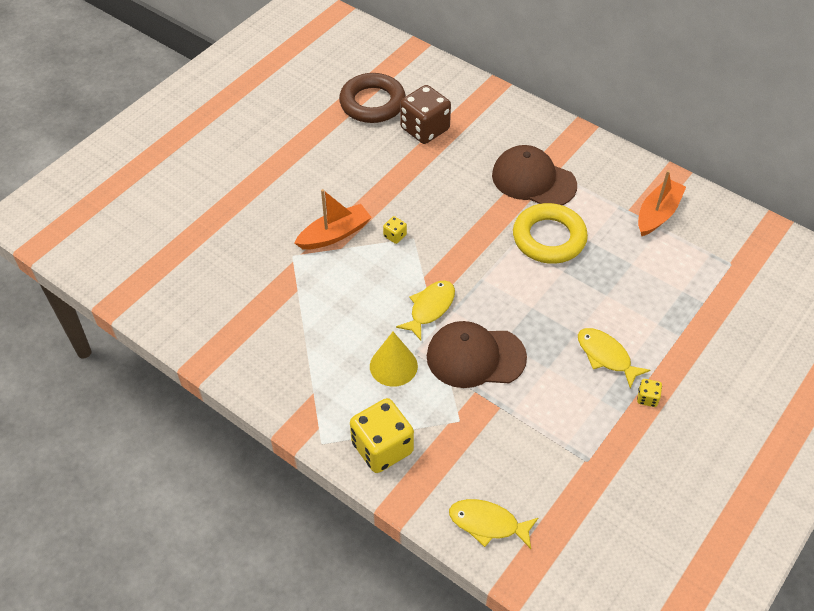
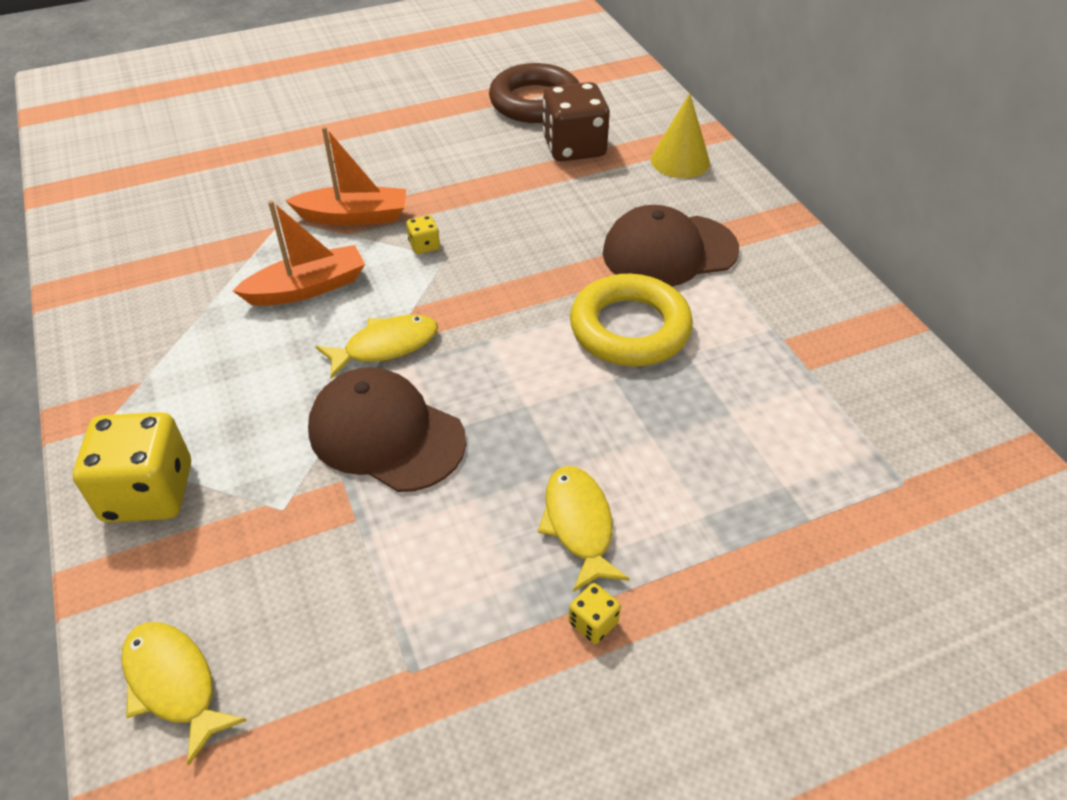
camera: 30 degrees right, 5 degrees down
yellow cone [370,332,418,387] -> yellow cone moved to [651,93,710,178]
brown cap [492,145,577,205] -> brown cap turned 75 degrees counterclockwise [603,205,739,287]
orange boat [638,170,686,237] -> orange boat moved to [233,200,365,306]

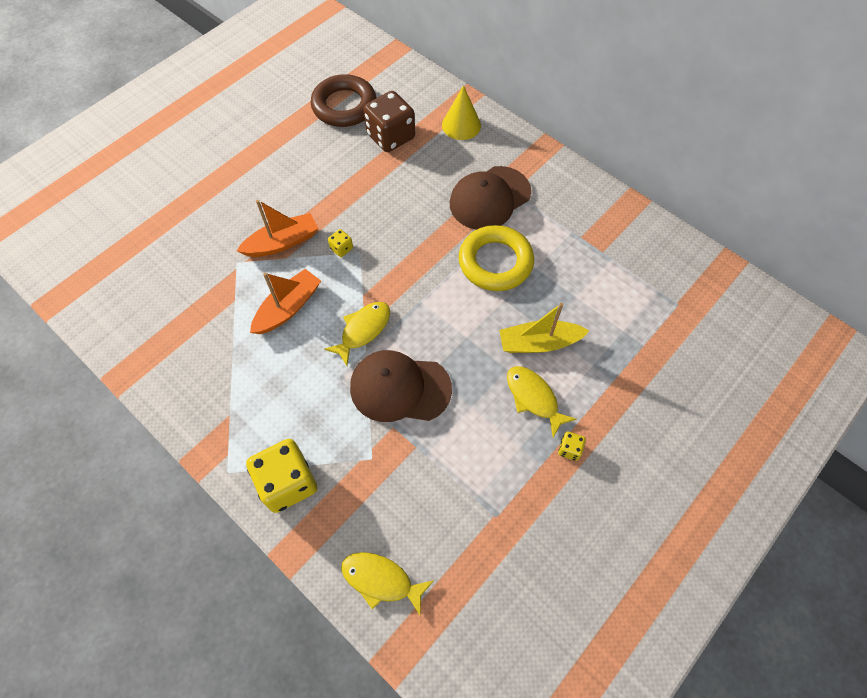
camera: 25 degrees left, 15 degrees up
none -> yellow boat [499,303,589,353]

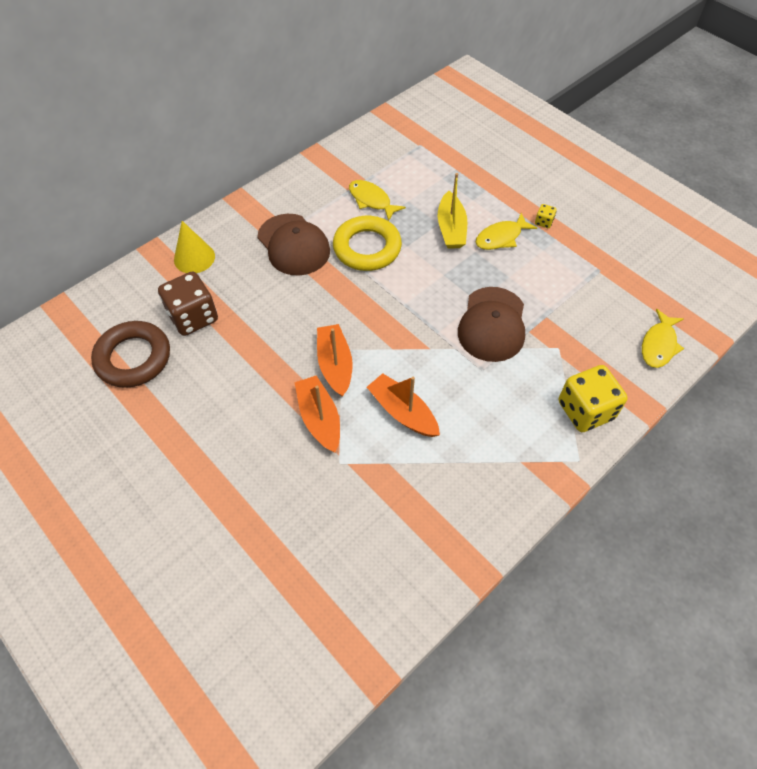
camera: 85 degrees left, 5 degrees down
yellow fish [324,302,390,366] -> yellow fish moved to [349,180,406,221]
yellow dice [328,229,353,257] -> orange boat [317,324,353,397]

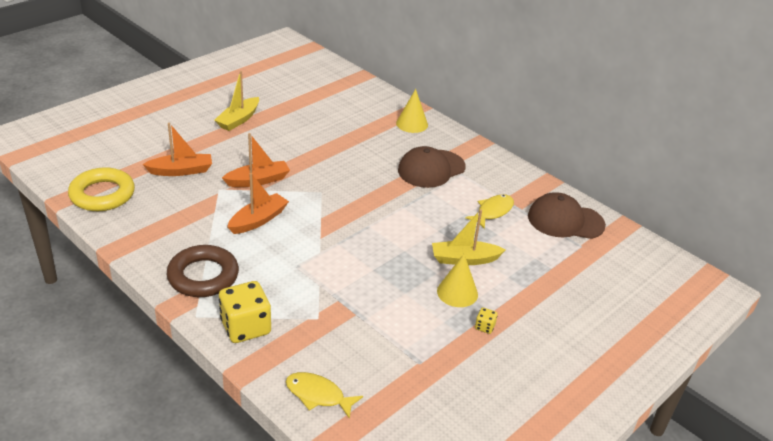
camera: 85 degrees right, 20 degrees down
brown ring [91,321,170,388] -> brown ring moved to [167,245,239,297]
brown dice [158,272,218,336] -> none
orange boat [317,324,353,397] -> orange boat moved to [142,123,212,176]
yellow ring [333,216,402,271] -> yellow ring moved to [68,167,135,211]
brown cap [458,287,525,362] -> brown cap moved to [528,192,606,239]
yellow fish [475,213,537,250] -> yellow cone [437,254,478,307]
none -> yellow boat [214,71,259,131]

